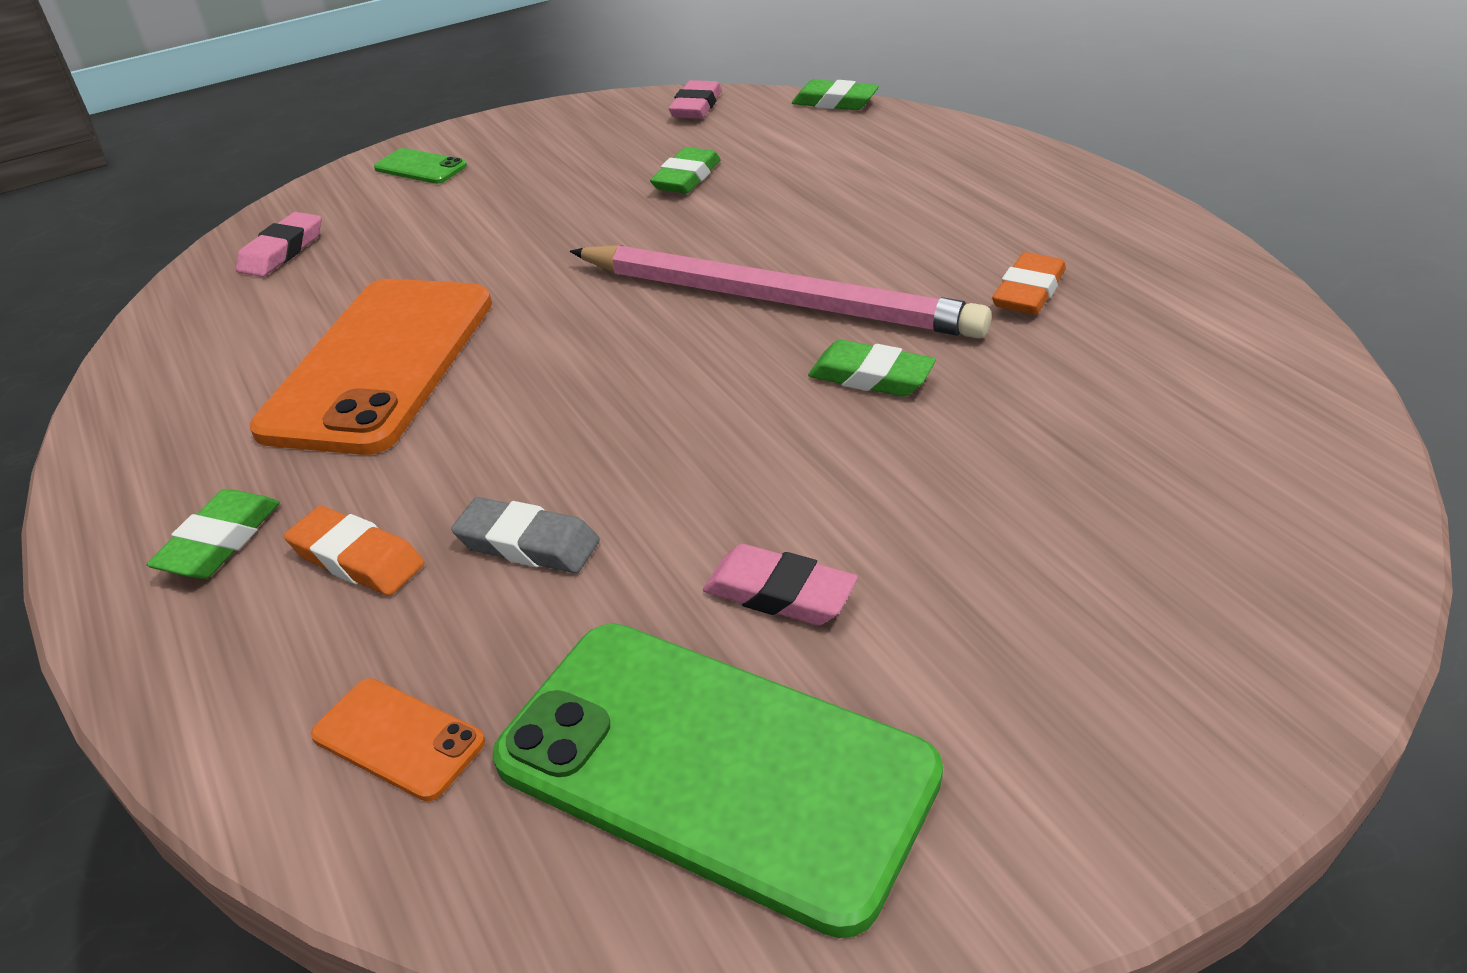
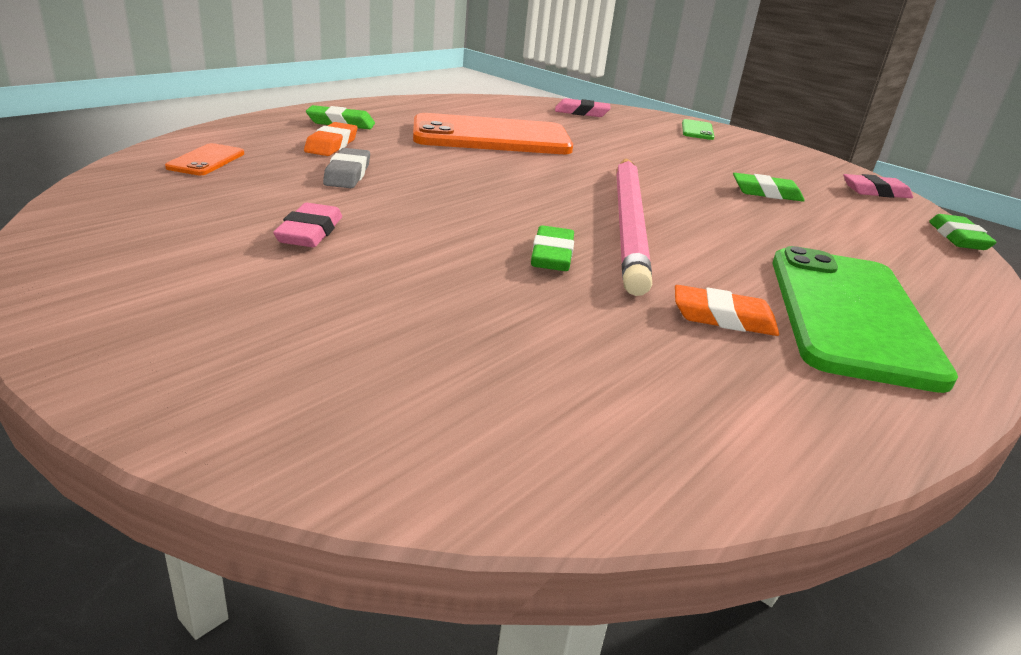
camera: 65 degrees right, 10 degrees down
green phone [493,623,943,938] -> green phone moved to [772,246,958,393]

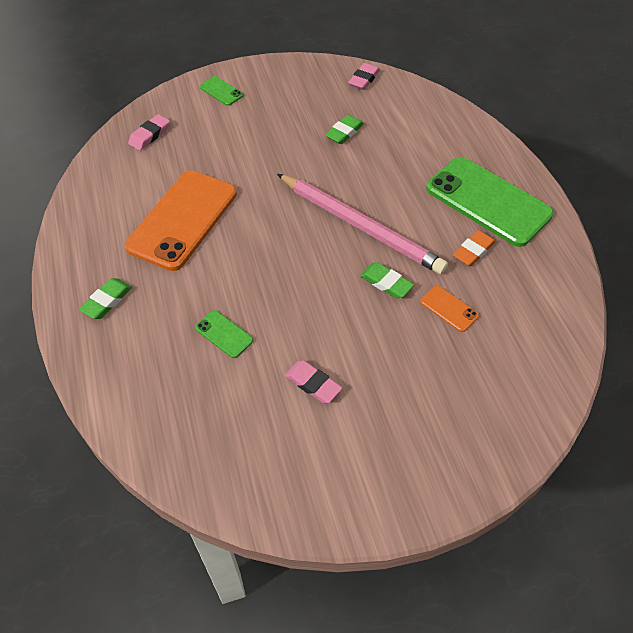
camera: 55 degrees left, 25 degrees up
orange phone [165,143,244,175] -> orange phone moved to [420,285,479,332]
orange eraser [304,122,357,156] -> none
grey eraser [323,148,370,188] -> green phone [195,310,253,358]
green eraser [929,214,997,250] -> none

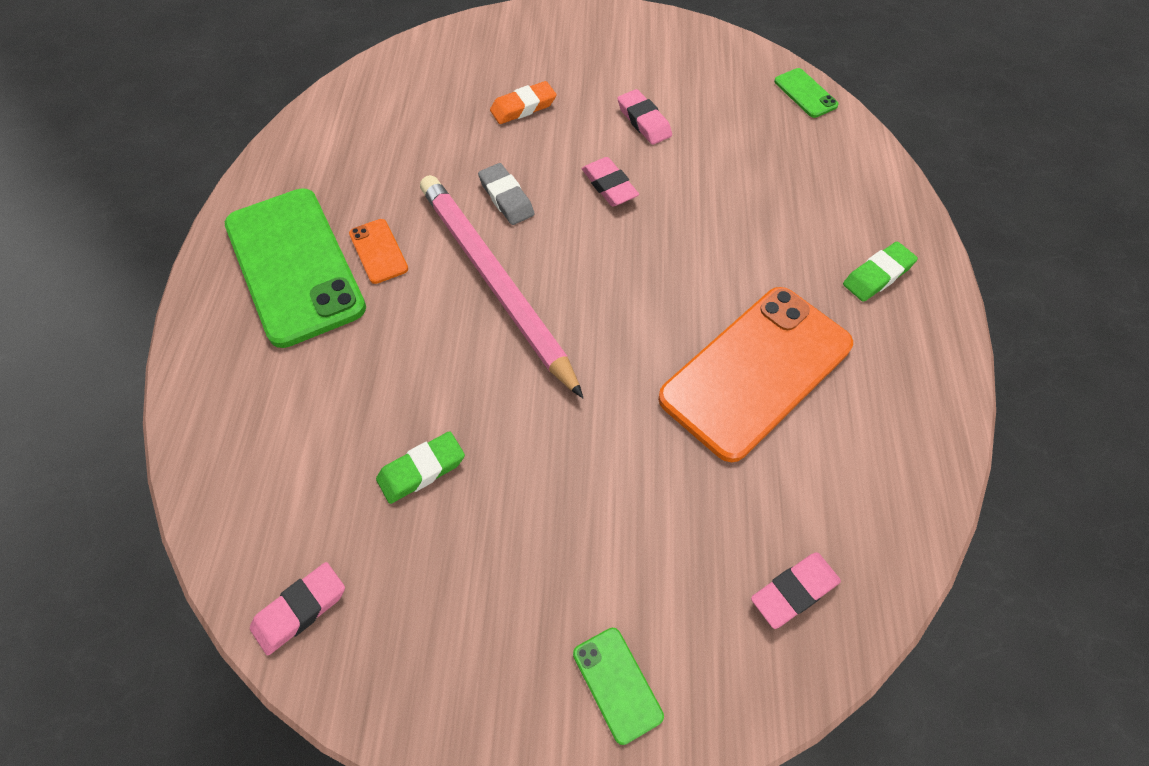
camera: 160 degrees left, 5 degrees up
green phone [195,310,253,358] -> green phone moved to [774,68,839,118]
green eraser [360,262,414,299] -> grey eraser [478,163,535,225]
orange phone [420,285,479,332] -> orange phone moved to [349,219,408,284]
orange eraser [453,230,496,266] -> orange eraser moved to [490,81,557,124]
none -> pink eraser [582,157,639,206]

